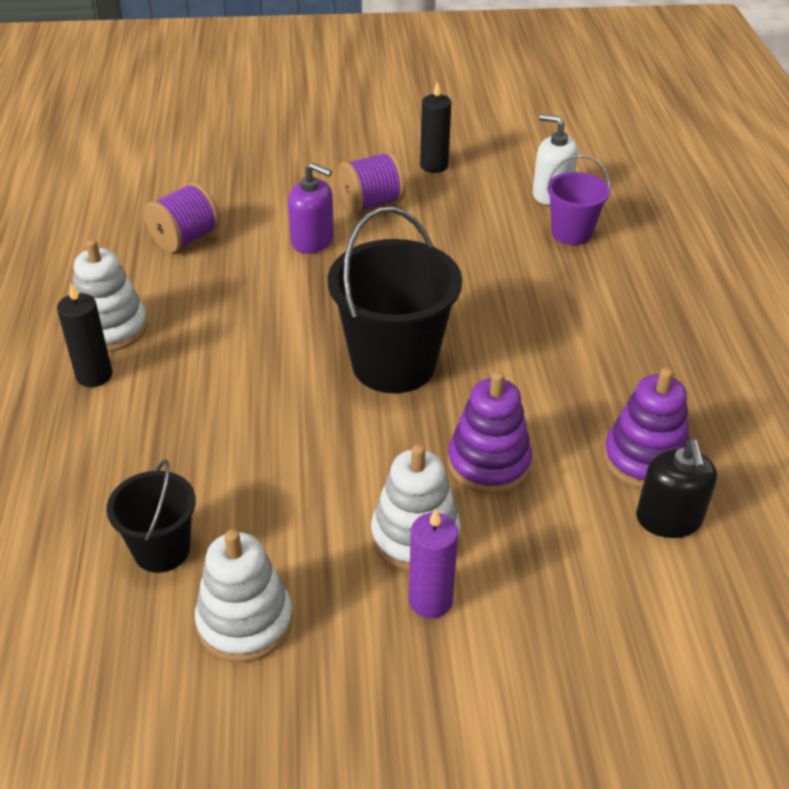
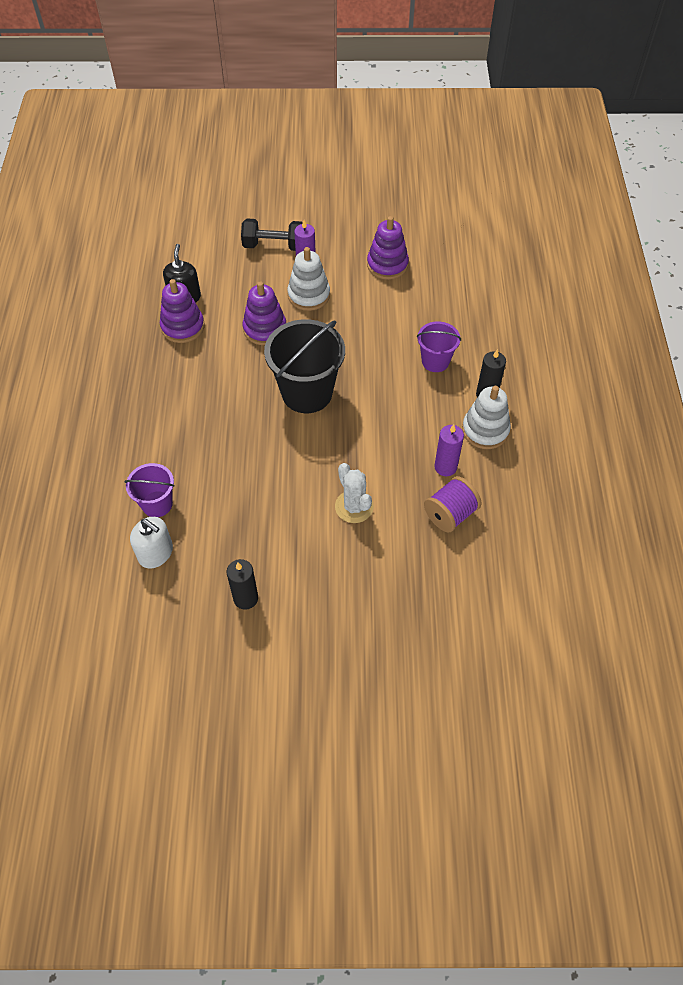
camera: 175 degrees left, 15 degrees up
black bucket [107,459,196,573] -> none
white stacking toy [195,530,293,662] -> purple stacking toy [367,216,409,280]
purple soap dispenser [288,162,334,254] -> white cactus [335,463,374,523]
purple spool [338,151,406,213] -> none
none -> black dumbbell [241,218,303,251]
none -> purple bucket [417,321,461,372]
none -> purple candle [435,424,464,476]

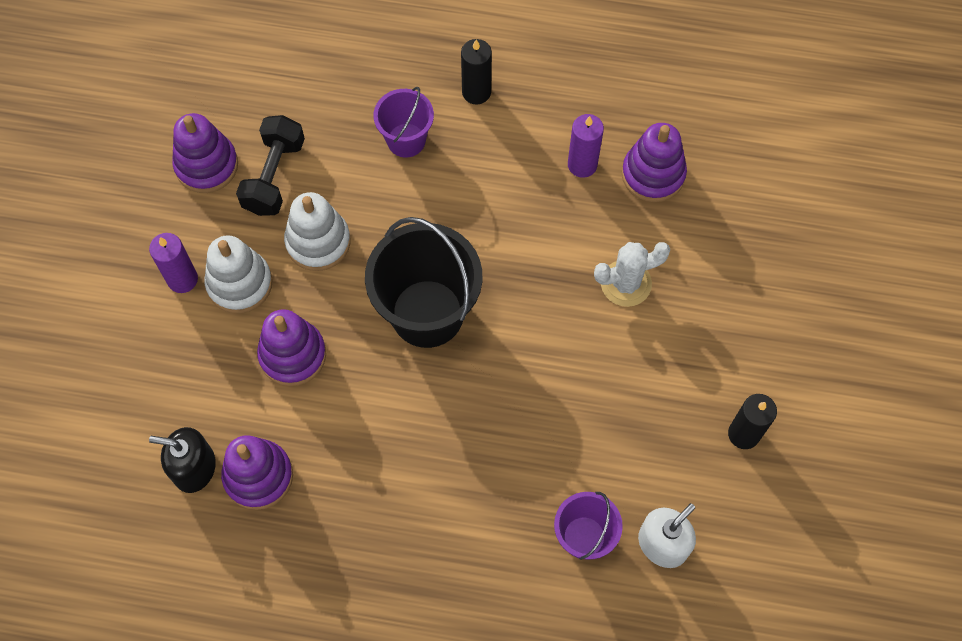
camera: 80 degrees left, 10 degrees up
black dumbbell [241,218,303,251] -> black dumbbell moved to [236,115,305,216]
purple spool [424,476,482,533] -> purple stacking toy [622,123,687,202]
white stacking toy [462,386,511,449] -> white stacking toy moved to [284,192,350,271]

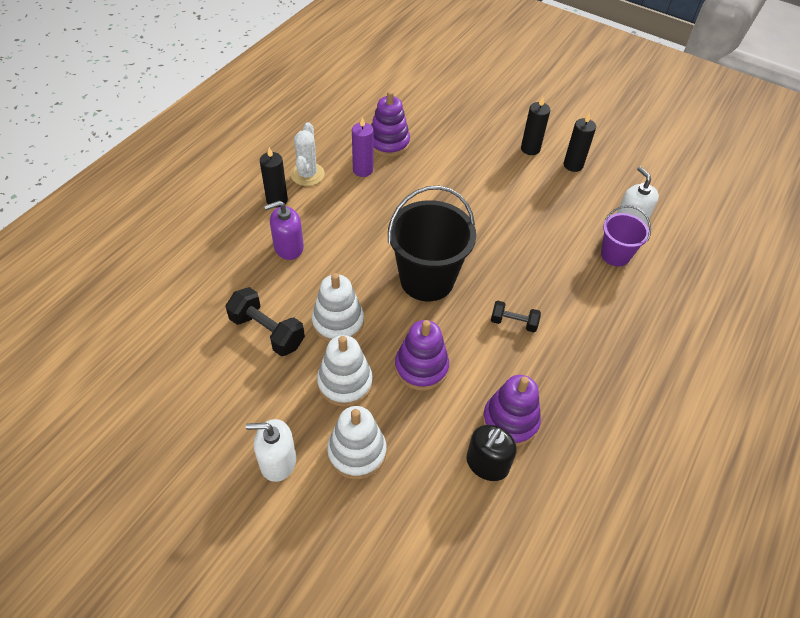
camera: 70 degrees left, 15 degrees down
purple candle [149,233,198,293] -> none
purple stacking toy [172,113,238,193] -> none
purple bucket [373,87,434,157] -> purple soap dispenser [264,201,304,260]
white cactus [594,242,670,307] -> white cactus moved to [290,122,325,186]
none -> white soap dispenser [246,419,296,482]
none -> white stacking toy [327,406,386,479]
none -> black dumbbell [491,300,541,332]
none -> black candle [521,97,550,155]

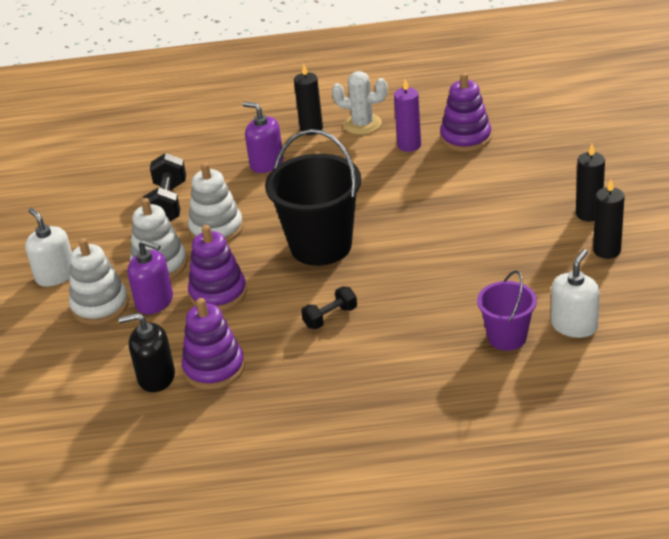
camera: 60 degrees right, 15 degrees down
white cactus [290,122,325,186] -> white cactus turned 45 degrees clockwise [332,71,388,135]
black dumbbell [491,300,541,332] -> black dumbbell turned 75 degrees clockwise [301,286,357,329]
none -> purple soap dispenser [127,239,173,314]

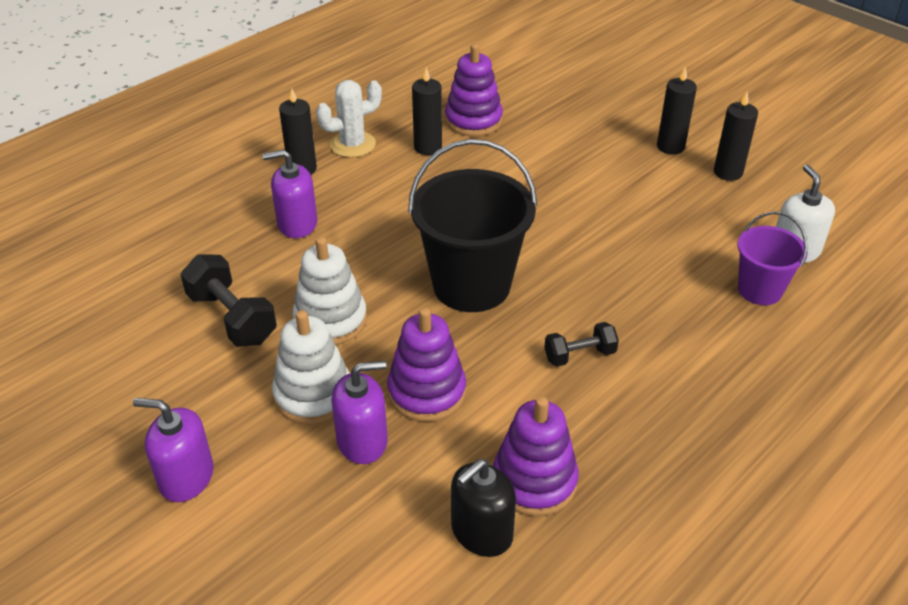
camera: 45 degrees left, 5 degrees up
white soap dispenser [25,208,72,287] -> purple soap dispenser [133,398,214,502]
white stacking toy [69,238,129,325] -> none
black dumbbell [301,286,357,329] -> black dumbbell turned 60 degrees clockwise [544,322,619,367]
purple candle [394,79,421,152] -> black candle [412,67,442,155]

